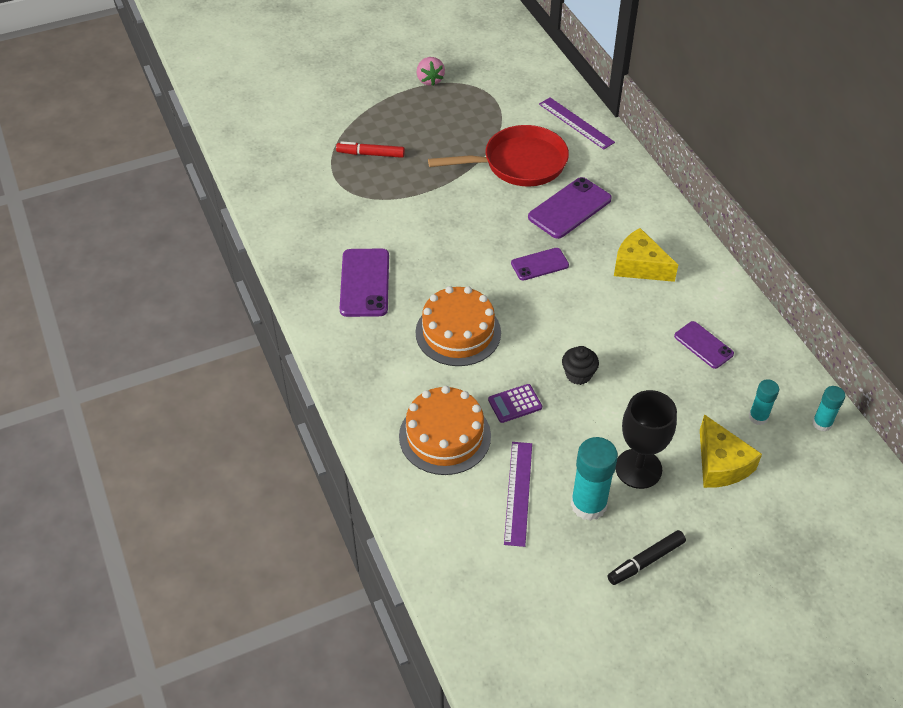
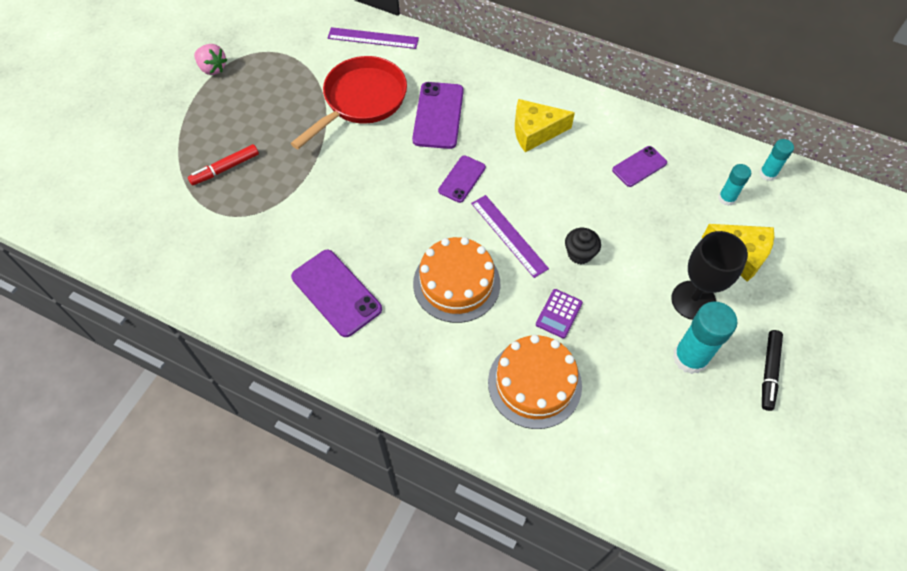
camera: 40 degrees left, 10 degrees up
purple ruler [504,442,532,547] -> purple ruler moved to [471,195,549,278]
purple phone [674,321,734,369] -> purple phone turned 45 degrees counterclockwise [612,146,667,187]

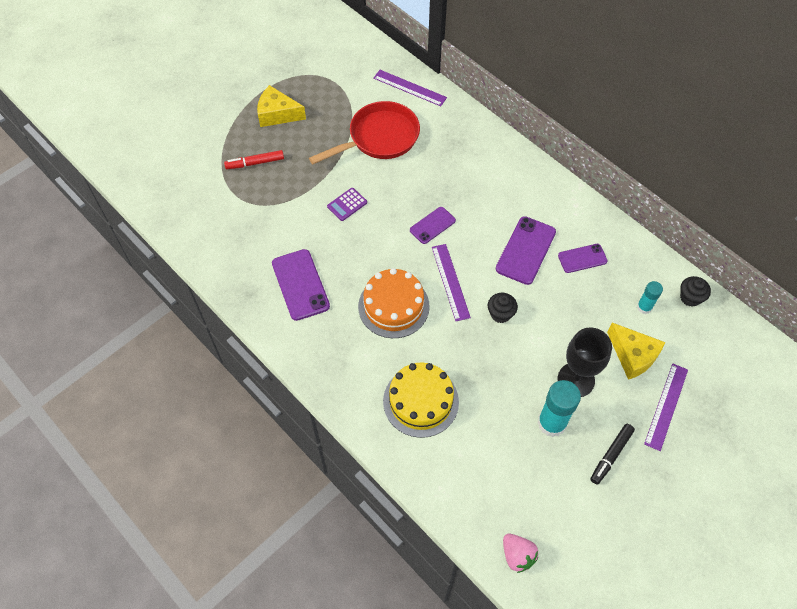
camera: 20 degrees right, 0 degrees up
pink strawberry [194,44,227,75] -> pink strawberry moved to [503,534,538,573]
purple phone [412,82,464,149] -> purple phone moved to [496,216,556,285]
orange cake [488,335,582,429] -> yellow cake [383,363,459,438]
yellow cheese [515,99,575,152] -> yellow cheese moved to [257,85,306,127]
purple calculator [536,289,583,339] -> purple calculator moved to [327,188,367,221]
turquoise glue stick [759,139,794,181] -> black cupcake [680,276,711,307]
none -> purple ruler [644,364,688,451]

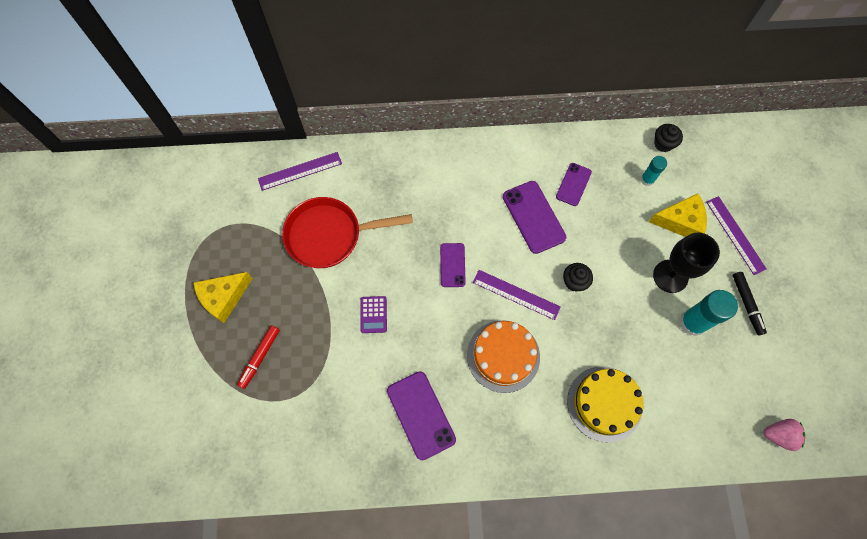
camera: 50 degrees left, 10 degrees up
purple phone [272,249,330,321] -> purple phone turned 45 degrees clockwise [387,371,456,460]
red pan [309,101,420,164] -> red pan turned 105 degrees counterclockwise [282,197,413,268]

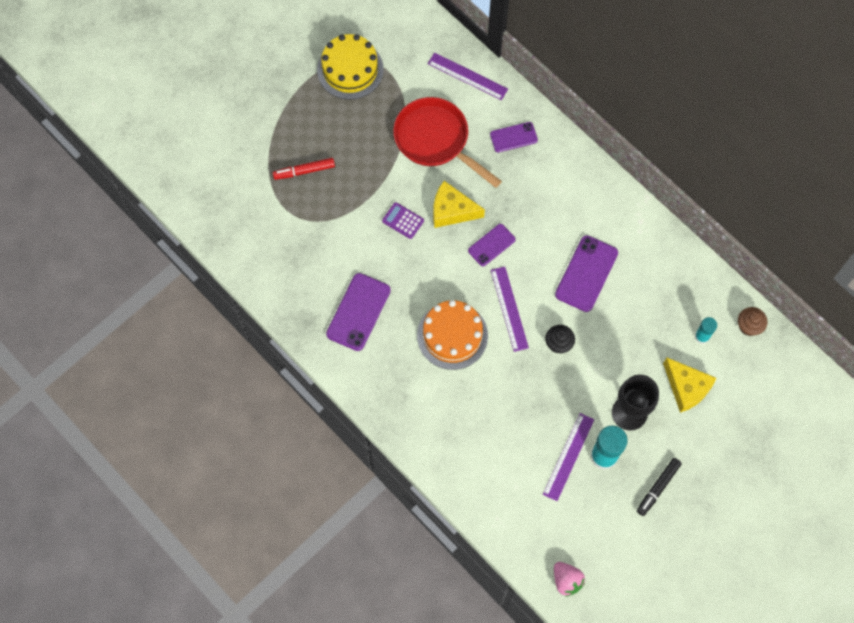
camera: 50 degrees right, 0 degrees up
yellow cheese [194,272,253,323] -> yellow cheese moved to [433,181,485,228]
purple calculator [361,296,387,333] -> purple calculator turned 75 degrees clockwise [382,202,424,239]
purple phone [556,163,592,206] -> purple phone moved to [490,122,538,152]
yellow cake [567,366,644,443] -> yellow cake moved to [317,34,384,100]
black cupcake [654,124,683,152] -> brown cupcake [738,307,768,336]
purple ruler [706,196,767,275] -> purple ruler moved to [543,413,594,501]

